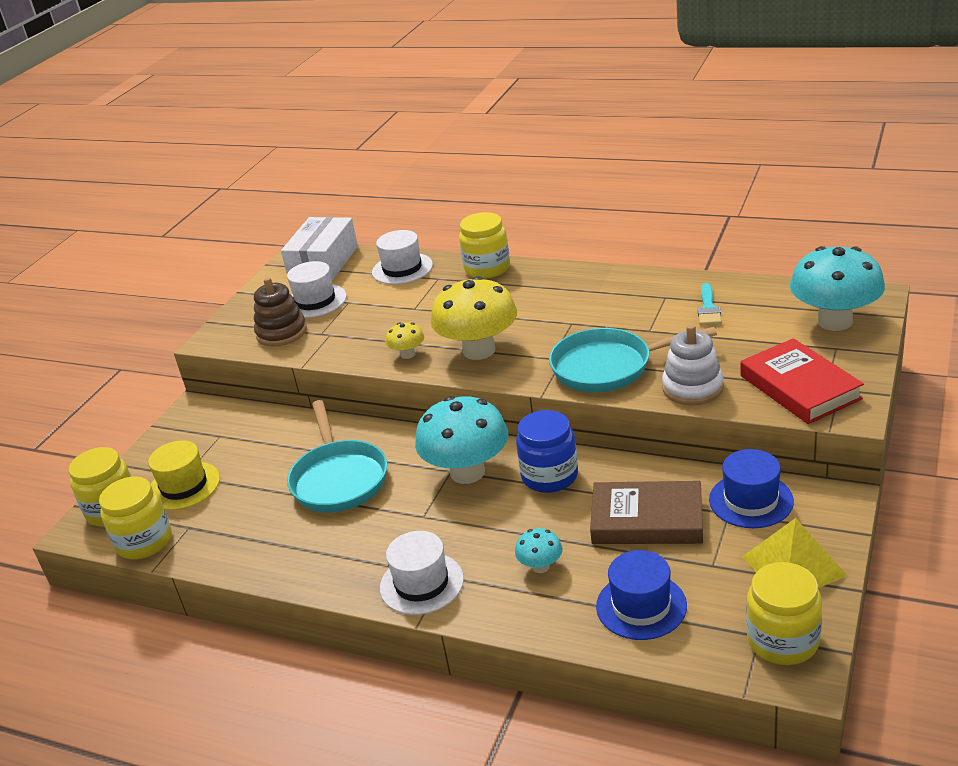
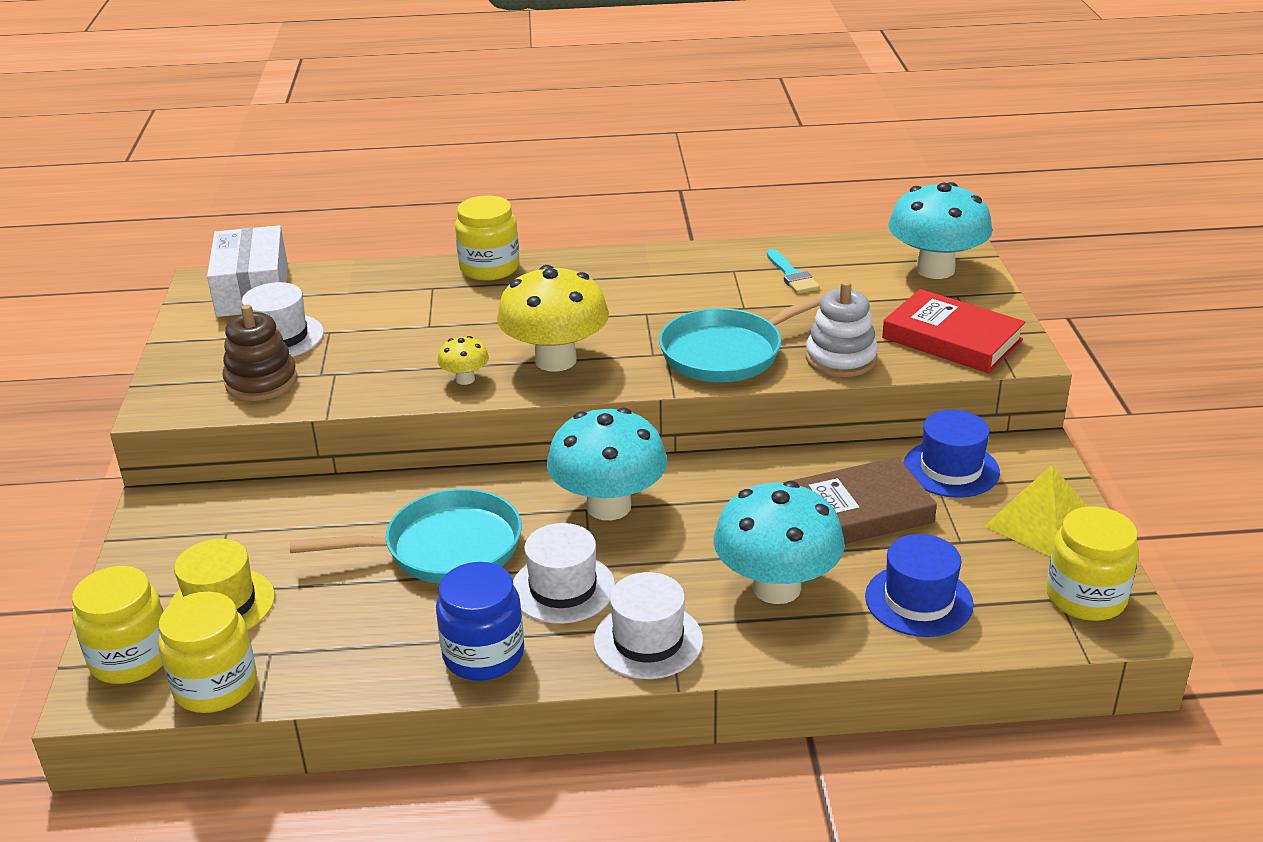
camera: 30 degrees left, 0 degrees up
turquoise pan [287,400,387,512] -> turquoise pan turned 60 degrees counterclockwise [290,489,522,584]
white hat [372,230,433,284] -> white hat moved to [513,523,615,624]
turquoise mushroom [515,528,562,573] -> turquoise mushroom [713,481,845,604], size x2.19
blue jar [516,410,578,493] -> blue jar moved to [436,562,524,681]

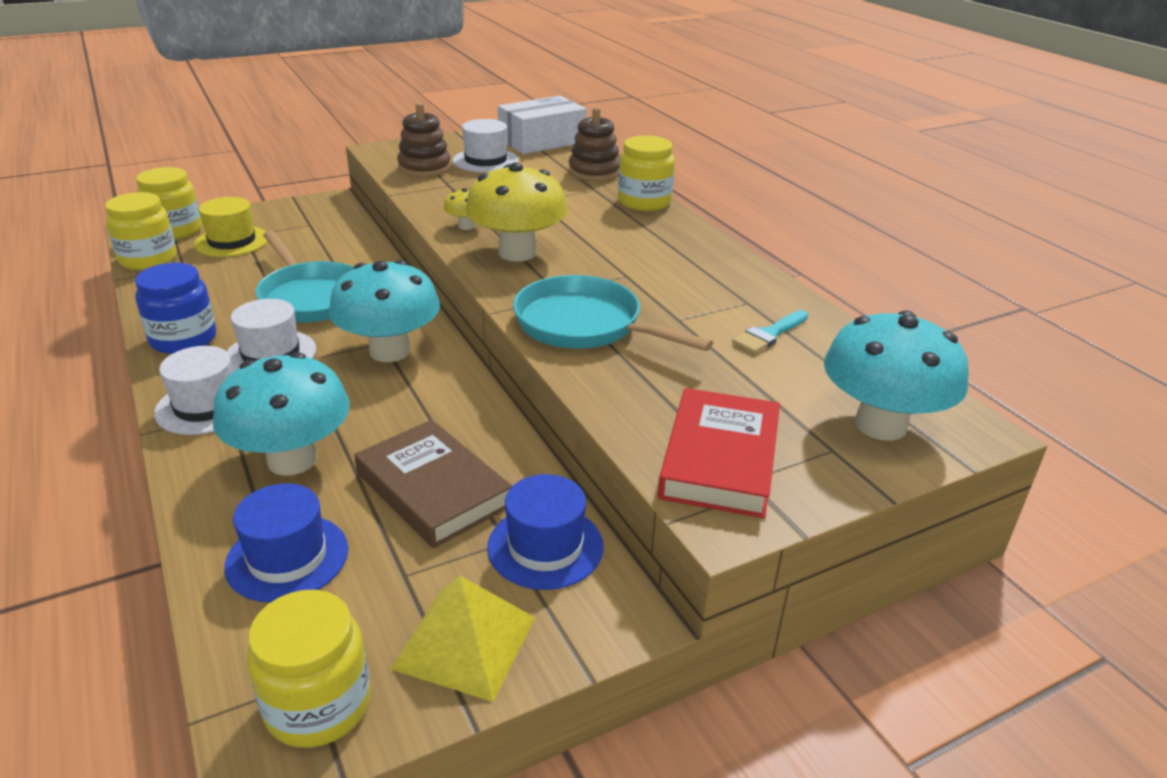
camera: 65 degrees right, 0 degrees up
white stacking toy [806,281,878,377] -> none
none -> brown stacking toy [569,107,620,181]

